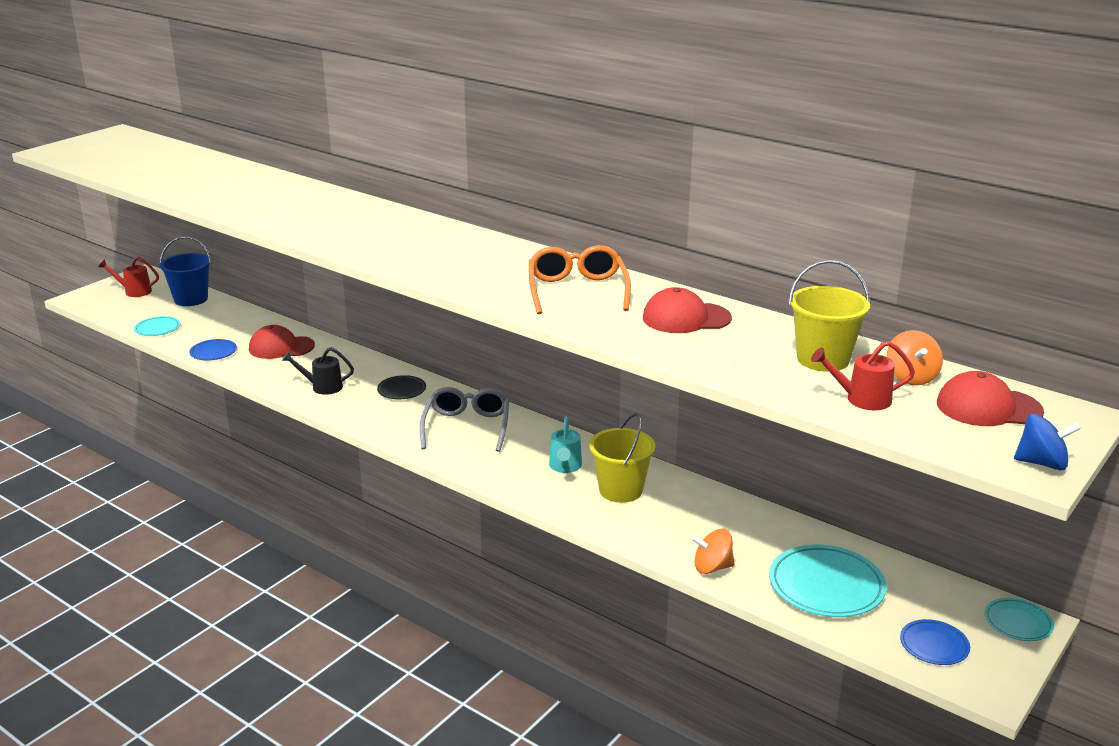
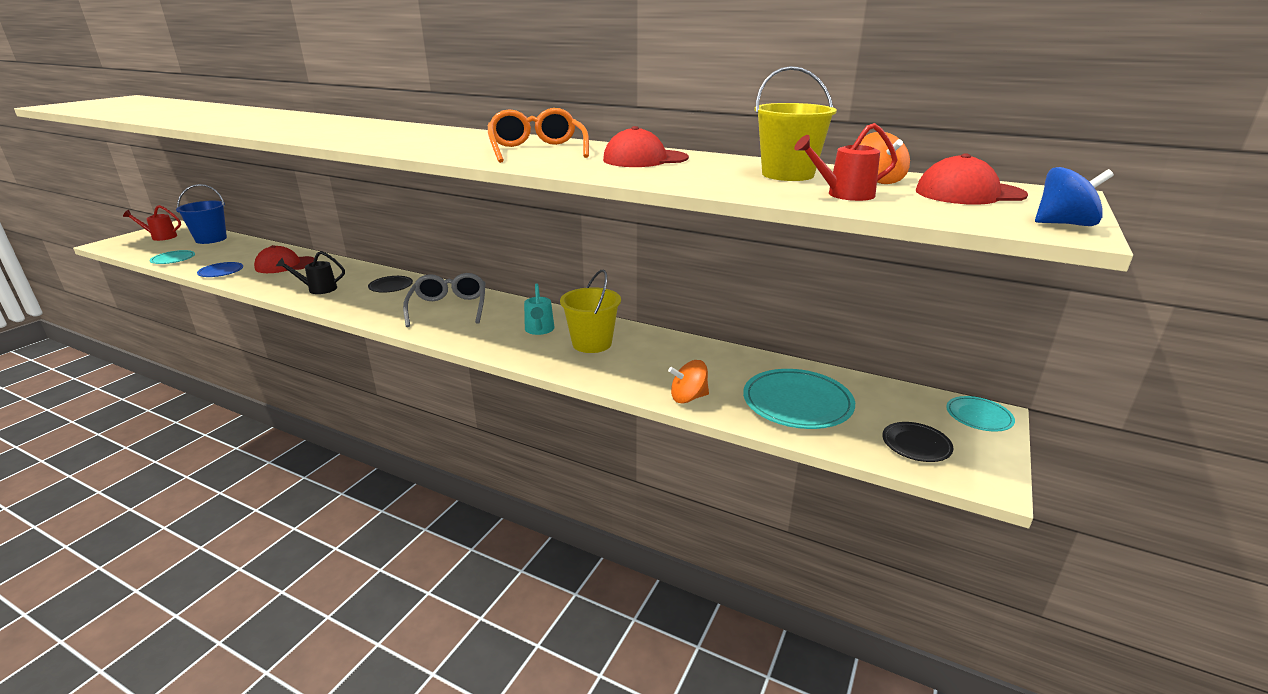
camera: 10 degrees left, 0 degrees up
blue plate [900,619,970,665] -> black plate [882,422,954,462]

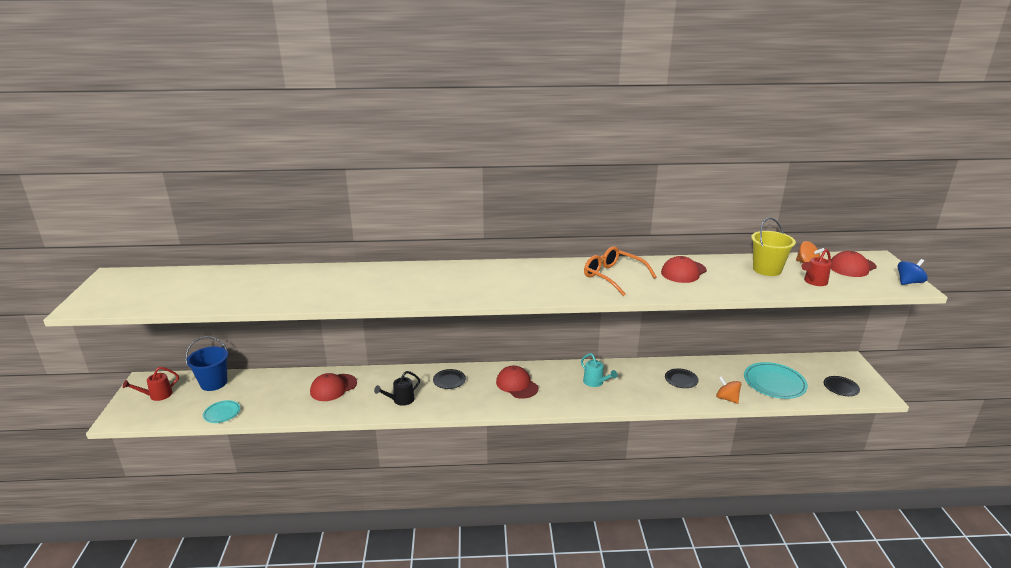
camera: 30 degrees left, 0 degrees up
blue plate [197,262,243,277] -> none
grey glasses [403,273,485,327] -> red cap [496,366,539,399]
yellow bucket [560,270,621,353] -> none
orange spinning top [668,360,709,403] -> orange spinning top turned 90 degrees clockwise [716,376,741,404]
turquoise plate [946,396,1015,432] -> none
none -> black plate [665,368,699,388]

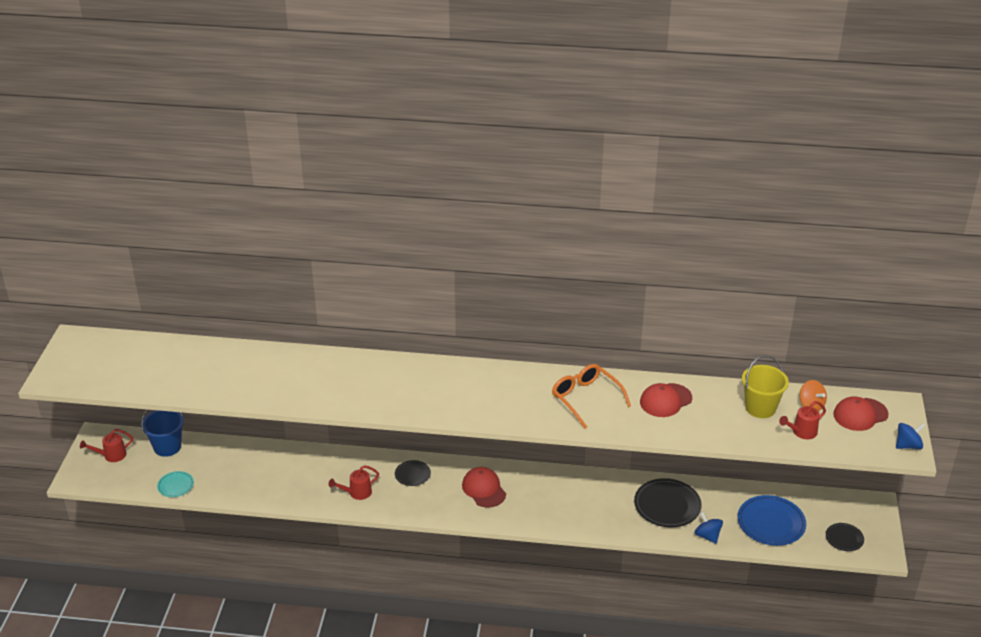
camera: 10 degrees right, 10 degrees up
red cap [310,373,357,401] -> none
black watering can [374,371,420,406] -> red watering can [329,466,379,500]
turquoise watering can [581,353,617,387] -> none
black plate [665,368,699,388] -> black plate [634,478,702,527], size x1.82
orange spinning top [716,376,741,404] -> blue spinning top [695,512,723,544]
turquoise plate [744,362,808,399] -> blue plate [737,495,806,546]

